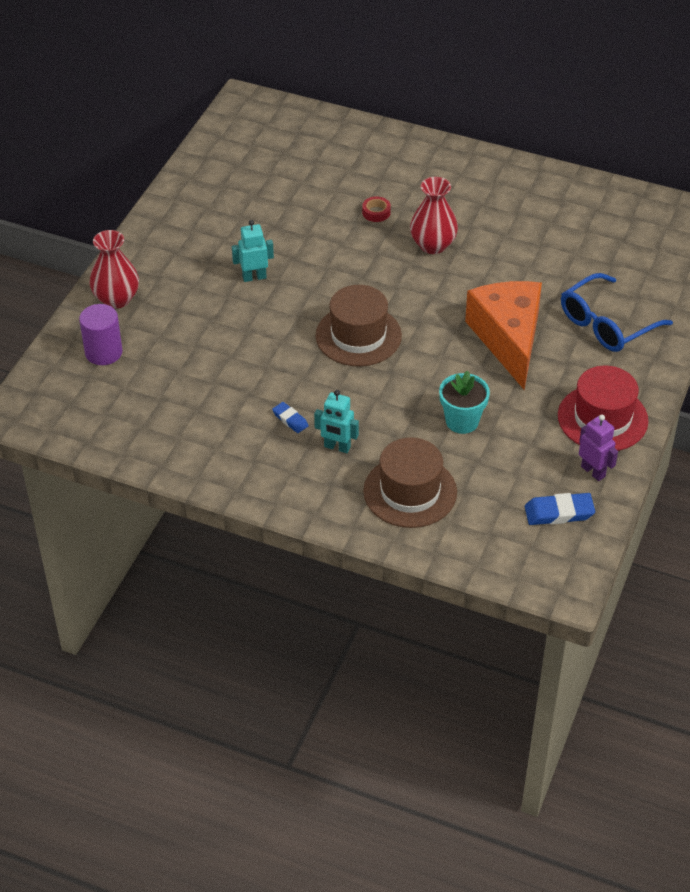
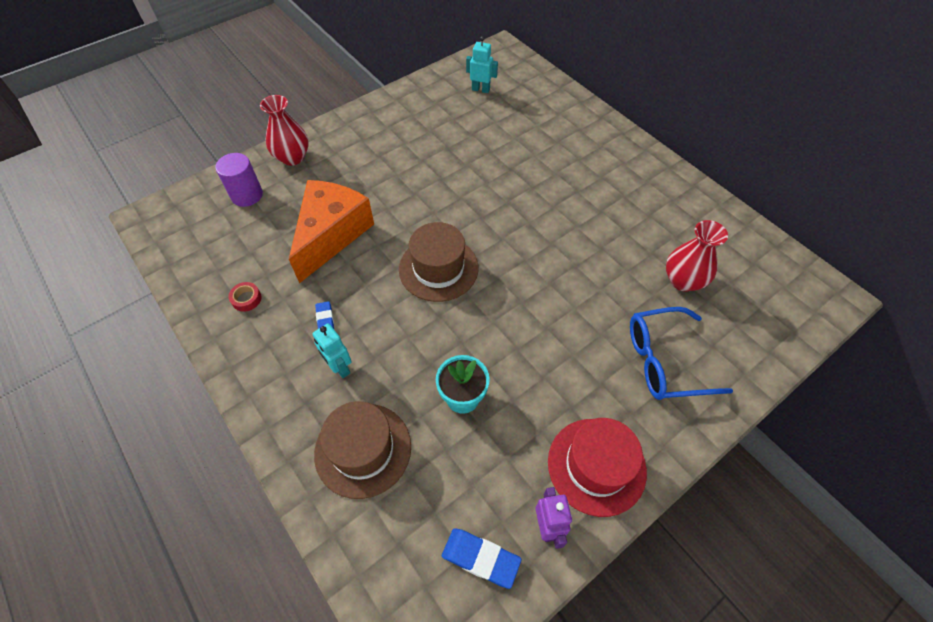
camera: 30 degrees right, 10 degrees up
turquoise robot [232,220,274,282] -> turquoise robot moved to [466,36,498,93]
red tape [362,196,391,222] -> red tape moved to [229,282,262,312]
red vase [410,177,458,254] -> red vase moved to [666,220,728,292]
orange cheese [465,281,542,390] -> orange cheese moved to [289,180,374,283]

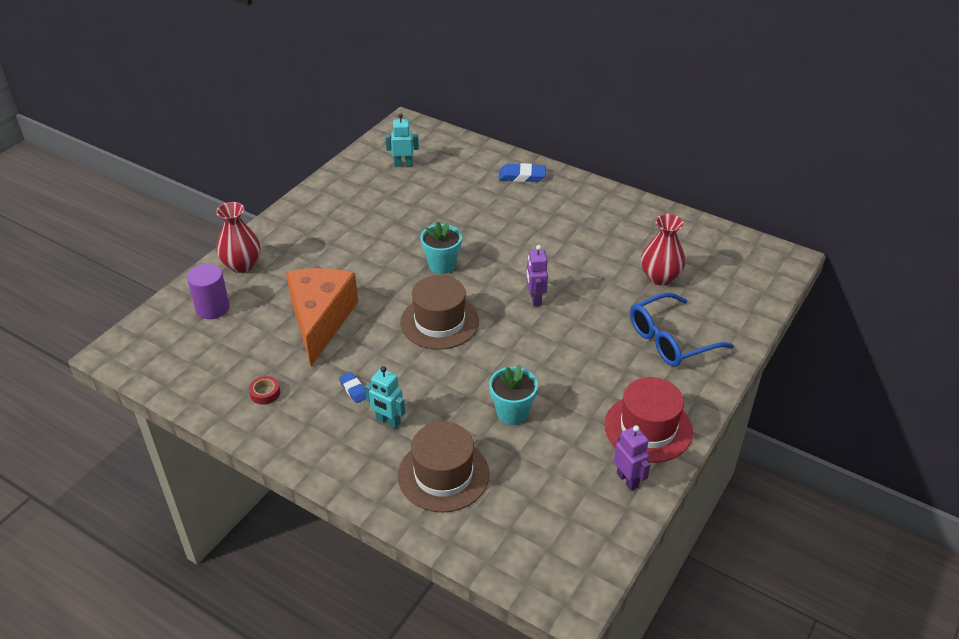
camera: 20 degrees left, 15 degrees down
blue eraser [442,528,522,589] -> blue eraser moved to [499,163,546,182]
none -> turquoise flower pot [420,221,462,274]
none -> purple robot [526,245,548,306]

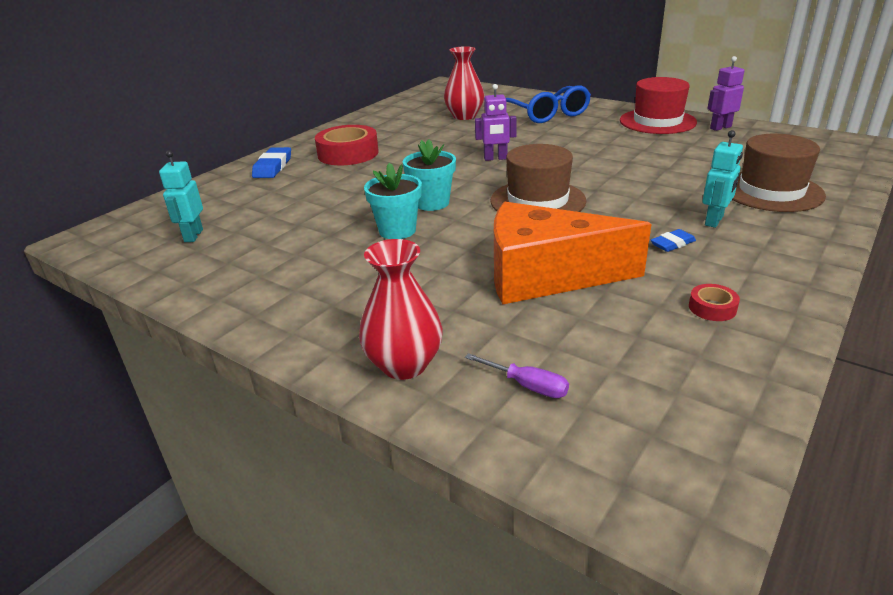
camera: 85 degrees left, 10 degrees down
purple cylinder [187,264,230,319] -> purple screwdriver [465,353,569,398]
turquoise flower pot [489,365,538,425] -> turquoise flower pot moved to [364,163,422,239]
none -> red tape [315,125,379,165]

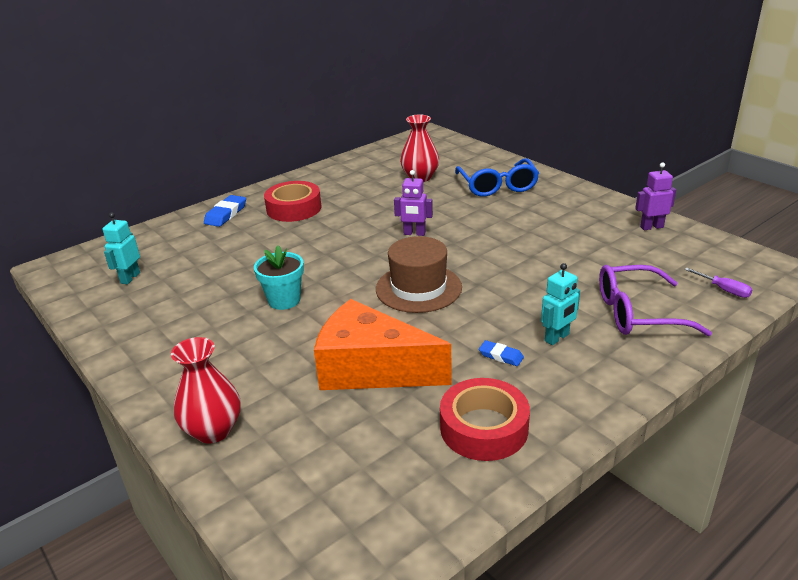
camera: 15 degrees right, 0 degrees up
turquoise flower pot [403,139,456,211] -> none
purple screwdriver [465,353,569,398] -> purple screwdriver moved to [684,268,752,298]
red hat [620,77,697,134] -> none
blue eraser [651,229,696,252] -> blue eraser turned 45 degrees clockwise [479,340,524,366]
red tape [689,284,740,321] -> red tape [440,378,530,461], size x2.21
brown hat [732,134,826,212] -> purple glasses [599,265,712,336]

